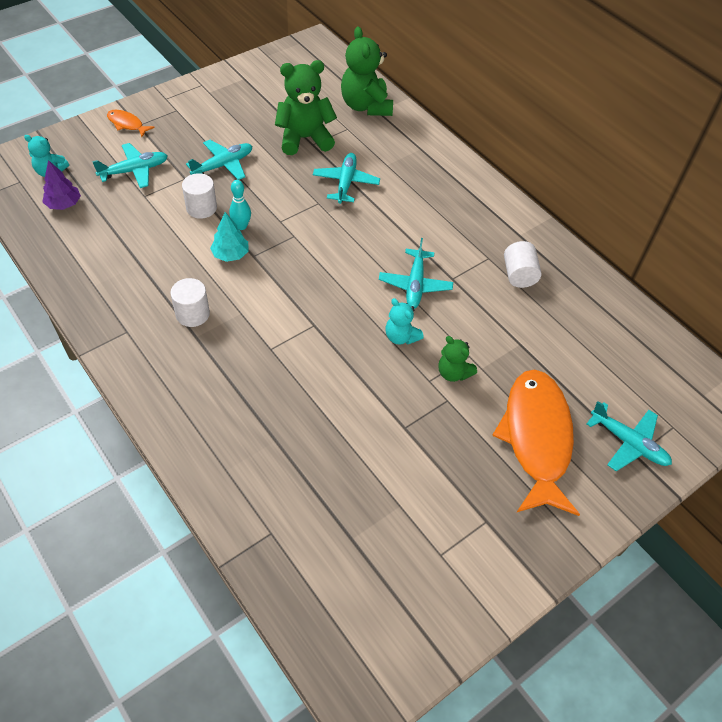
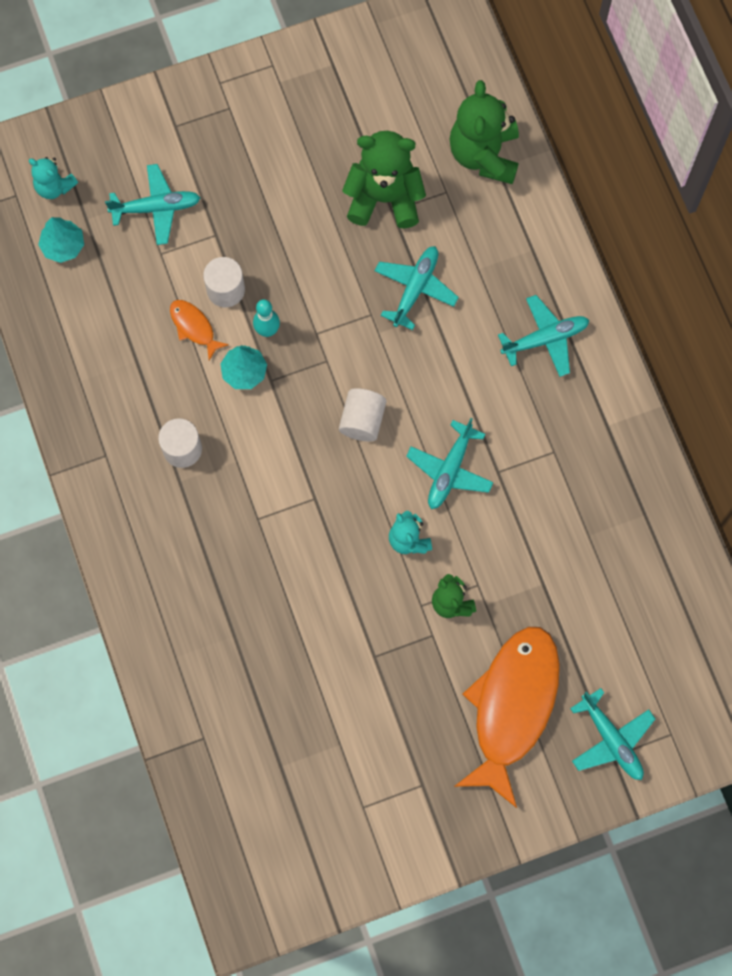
camera: 20 degrees right, 20 degrees up
purple tree [42,160,81,210] -> turquoise tree [38,217,84,263]
orange fish [107,110,155,137] -> orange fish moved to [170,300,229,360]
turquoise plane [186,140,252,180] -> turquoise plane moved to [498,295,589,377]
white cylinder [504,241,541,288] -> white cylinder moved to [339,388,386,441]

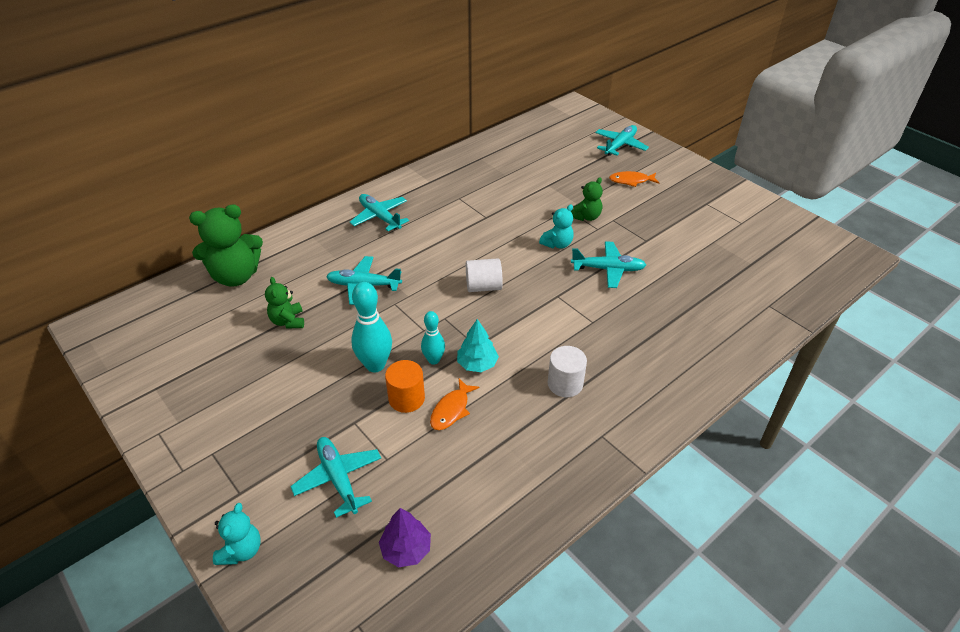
camera: 110 degrees left, 30 degrees down
turquoise teddy bear [29,157,78,199] -> turquoise teddy bear moved to [213,503,261,565]
turquoise tree [38,217,84,263] -> purple tree [379,508,431,567]
white cylinder [203,257,245,307] -> orange cylinder [385,360,425,413]
green teddy bear [342,131,426,229] -> green teddy bear [265,277,304,329], size x0.54
turquoise plane [406,418,494,509] -> turquoise plane moved to [571,241,646,288]
orange fish [454,627,560,808] -> orange fish [609,171,659,187], size x0.42
none -> turquoise bowling pin [351,282,392,372]

